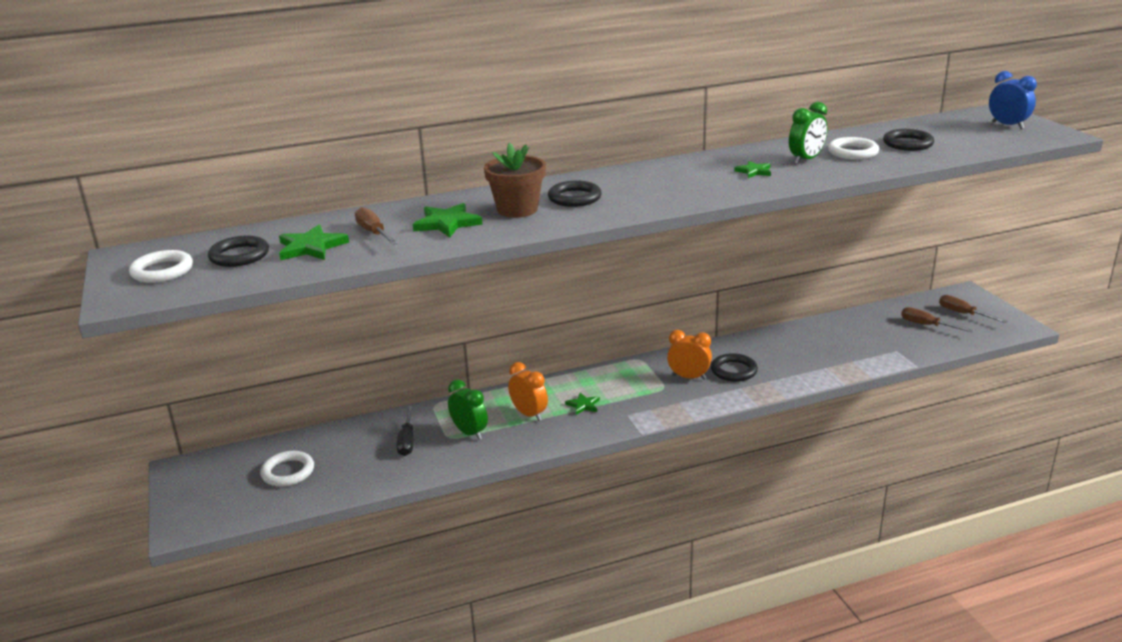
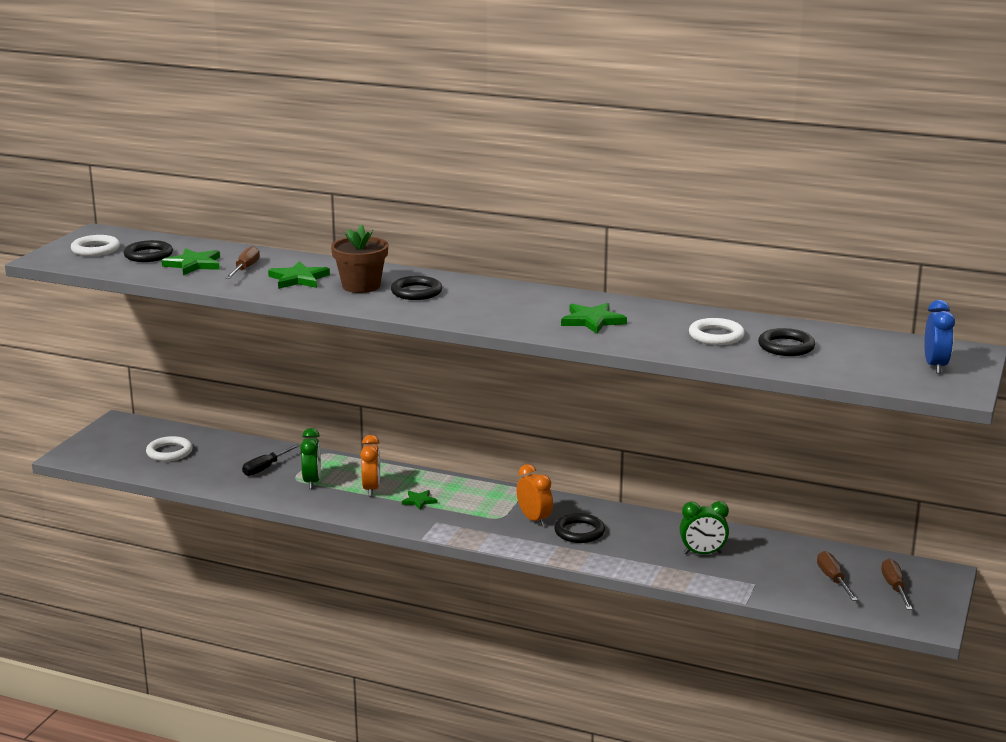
camera: 40 degrees right, 5 degrees down
green star [734,161,771,178] -> green star [561,303,627,334], size x1.67
green clock [789,102,827,164] -> green clock moved to [680,501,729,554]

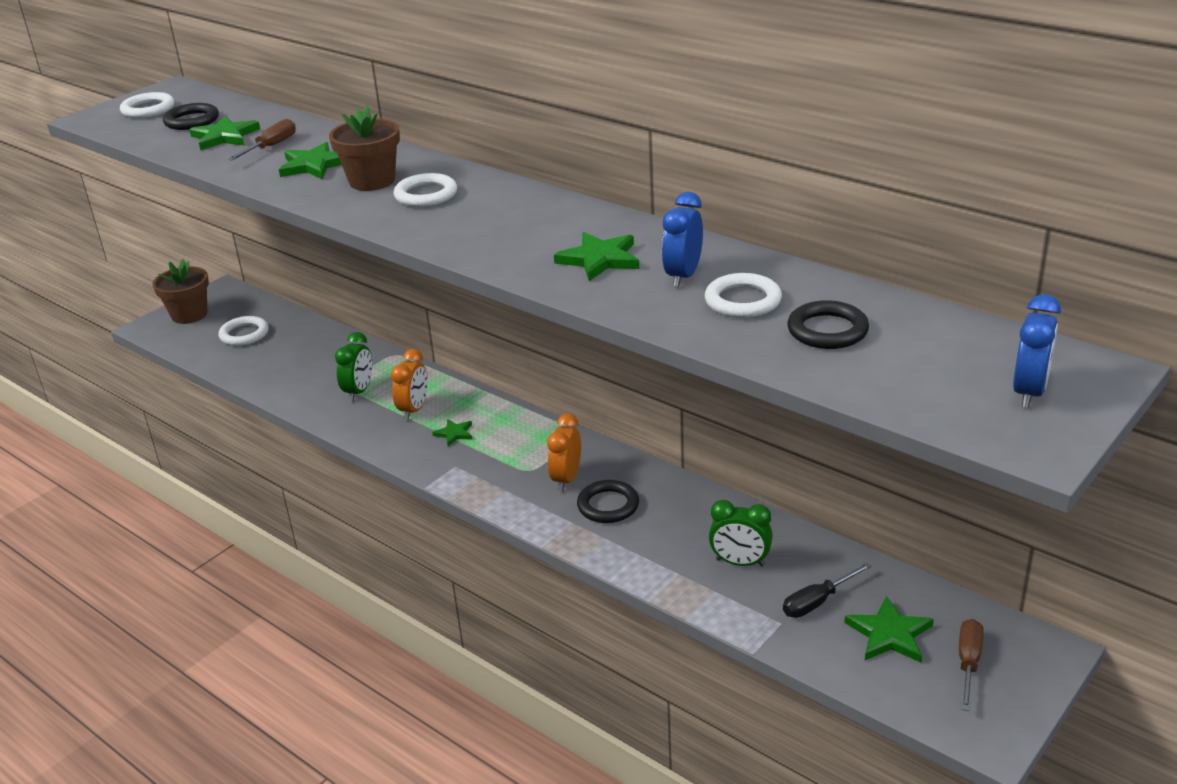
camera: 20 degrees right, 10 degrees up
black screwdriver [242,444,301,476] -> black screwdriver moved to [783,563,872,618]
black ring [391,276,442,300] -> white ring [394,173,457,207]
orange clock [517,464,553,527] -> orange clock turned 150 degrees counterclockwise [547,413,581,491]
brown screwdriver [817,551,857,601] -> green star [844,596,934,663]
none -> brown flower pot [152,259,209,324]
none -> blue clock [662,192,703,287]

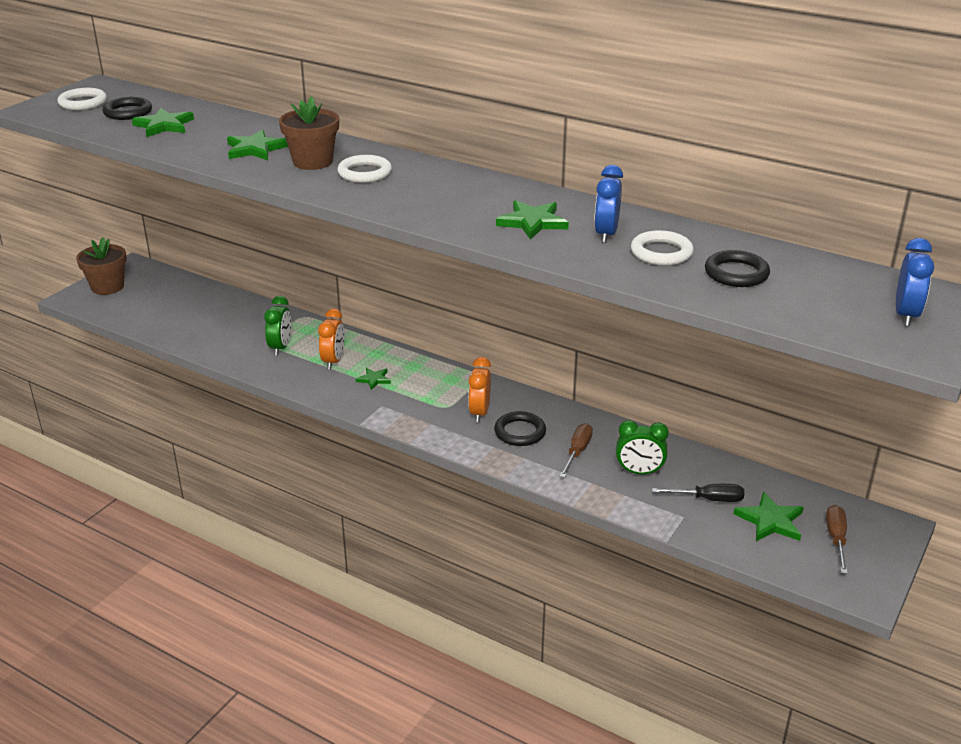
camera: 10 degrees left, 0 degrees up
white ring [218,316,269,346] -> none
brown screwdriver [227,119,296,161] -> brown screwdriver moved to [560,423,593,478]
black screwdriver [783,563,872,618] -> black screwdriver turned 135 degrees counterclockwise [652,484,744,502]

